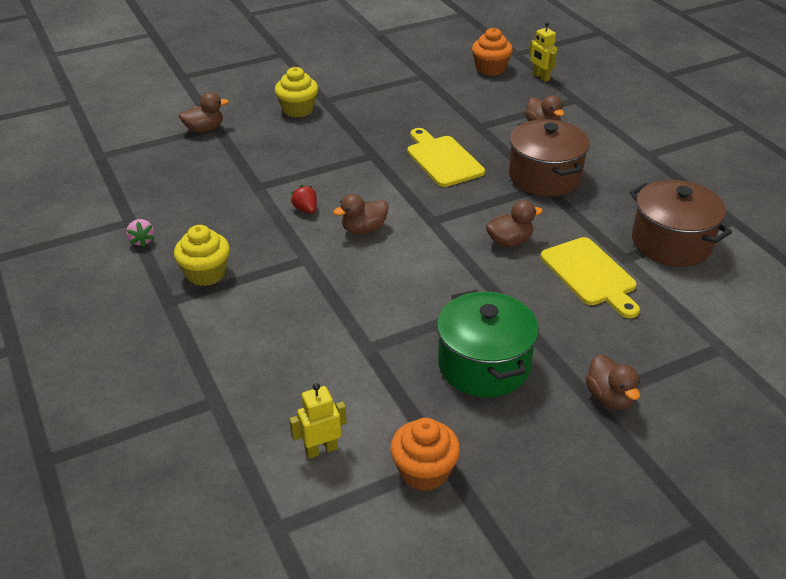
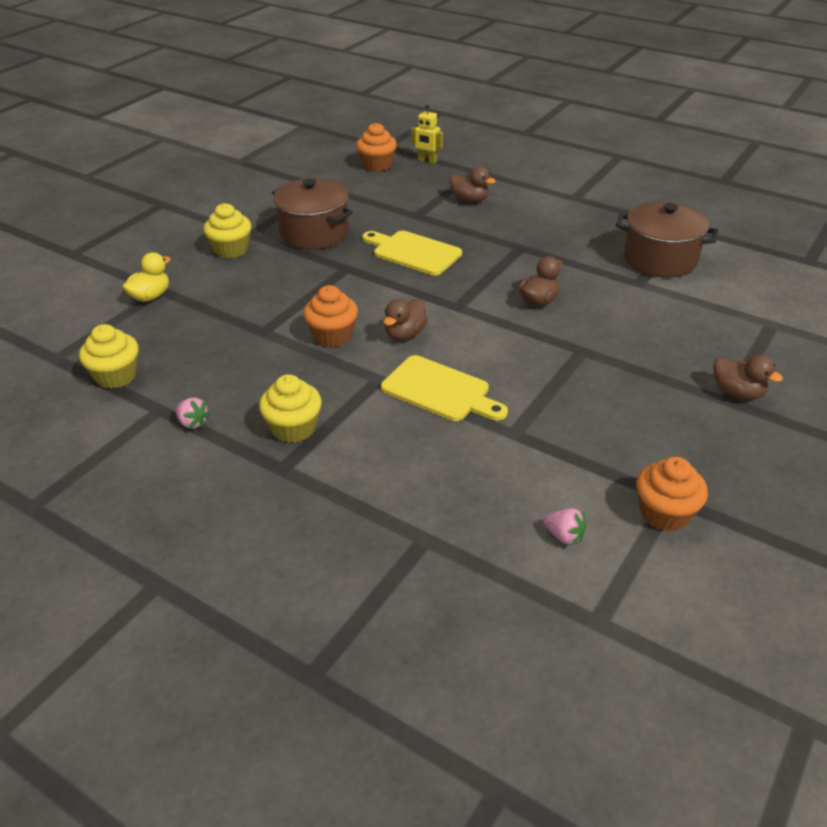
camera: 30 degrees left, 0 degrees up
brown duck [179,92,229,133] -> yellow duck [123,252,171,302]
yellow robot [289,383,347,459] -> pink strawberry [543,508,586,546]
red strawberry [291,185,317,214] -> orange cupcake [303,285,358,347]
green pot [437,290,539,397] -> none
brown pot [509,119,589,196] -> brown pot moved to [272,178,353,249]
yellow cutting board [540,237,640,318] -> yellow cutting board moved to [381,355,508,421]
none -> yellow cupcake [79,324,139,389]

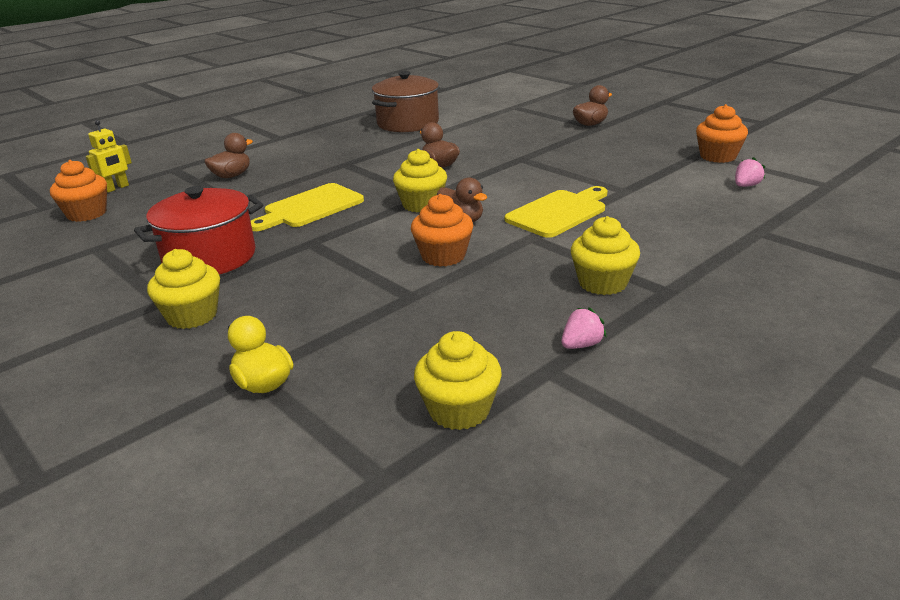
camera: 75 degrees left, 10 degrees down
brown pot [272,178,353,249] -> red pot [134,186,263,275]
none -> yellow cupcake [393,149,447,213]

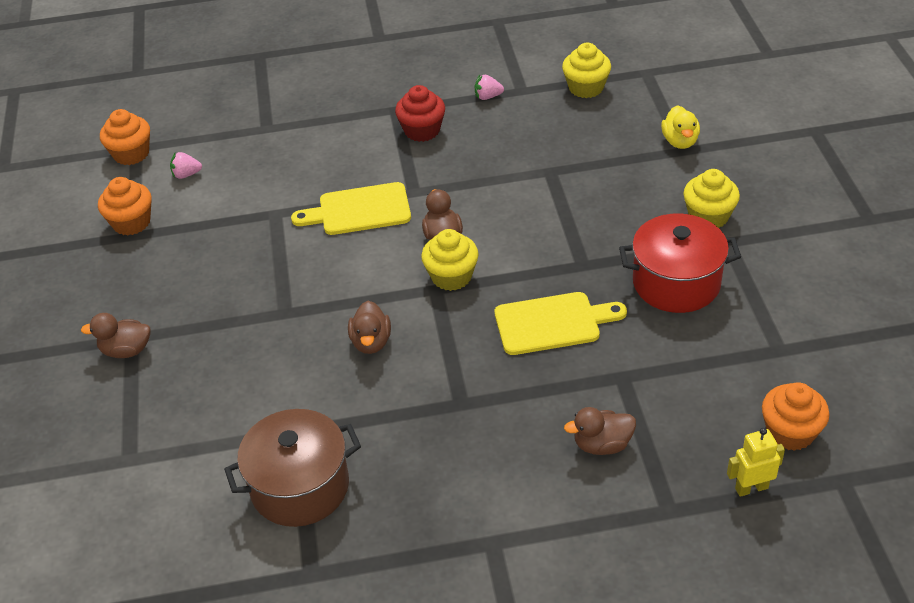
camera: 145 degrees left, 15 degrees up
orange cupcake [411,194,473,266] -> orange cupcake moved to [100,109,150,165]
yellow cupcake [571,216,640,295] -> red cupcake [395,85,445,142]

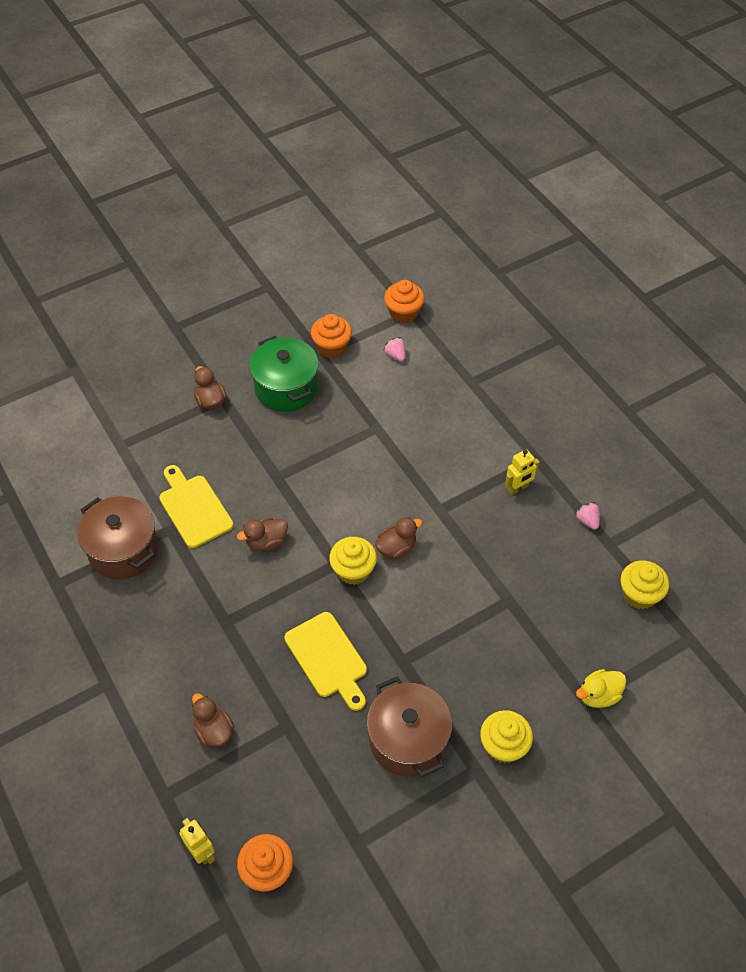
camera: 65 degrees right, 10 degrees up
yellow cutting board [291,182,411,235] -> yellow cutting board moved to [159,465,233,548]
red cupcake [395,85,445,142] -> yellow robot [505,449,540,495]
red pot [619,214,741,313] -> brown pot [367,676,452,777]
none -> green pot [249,336,319,412]

